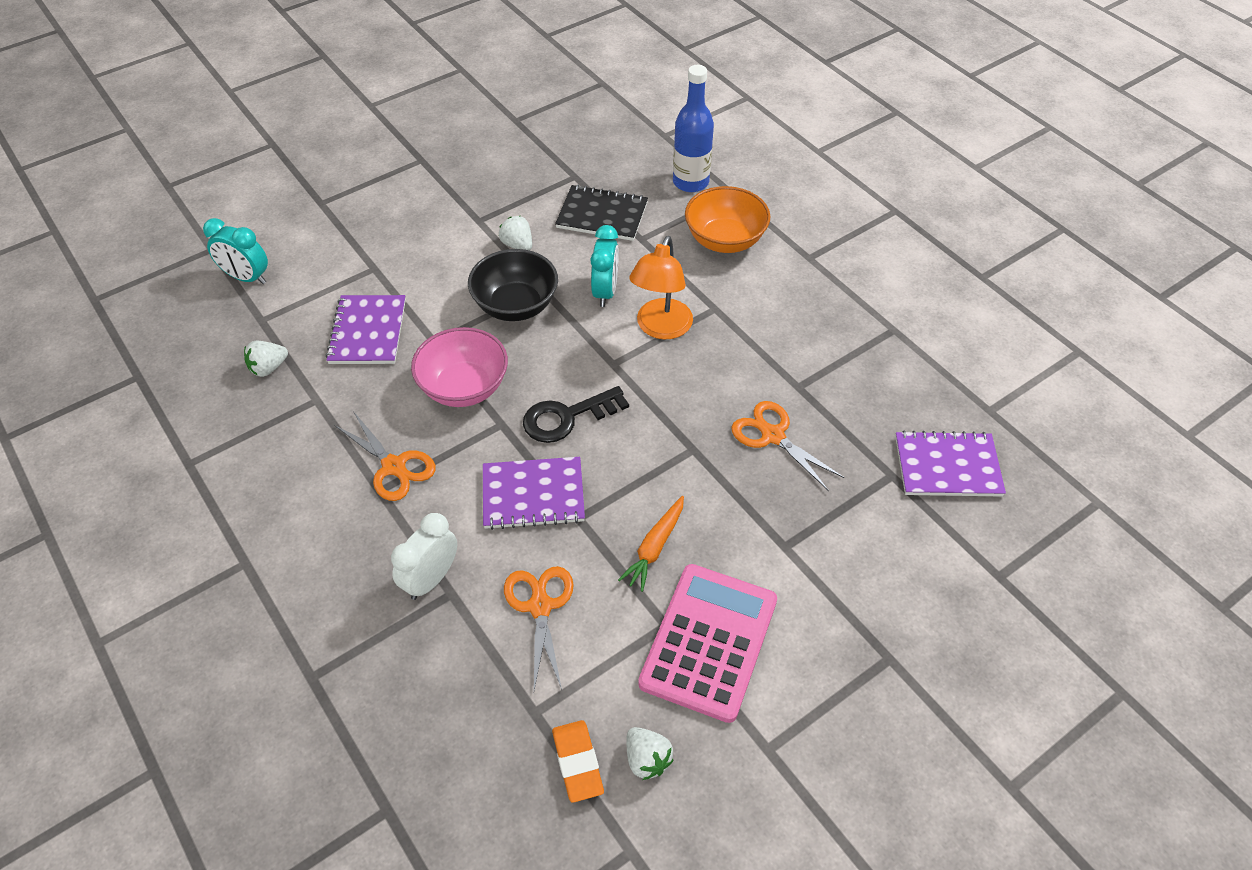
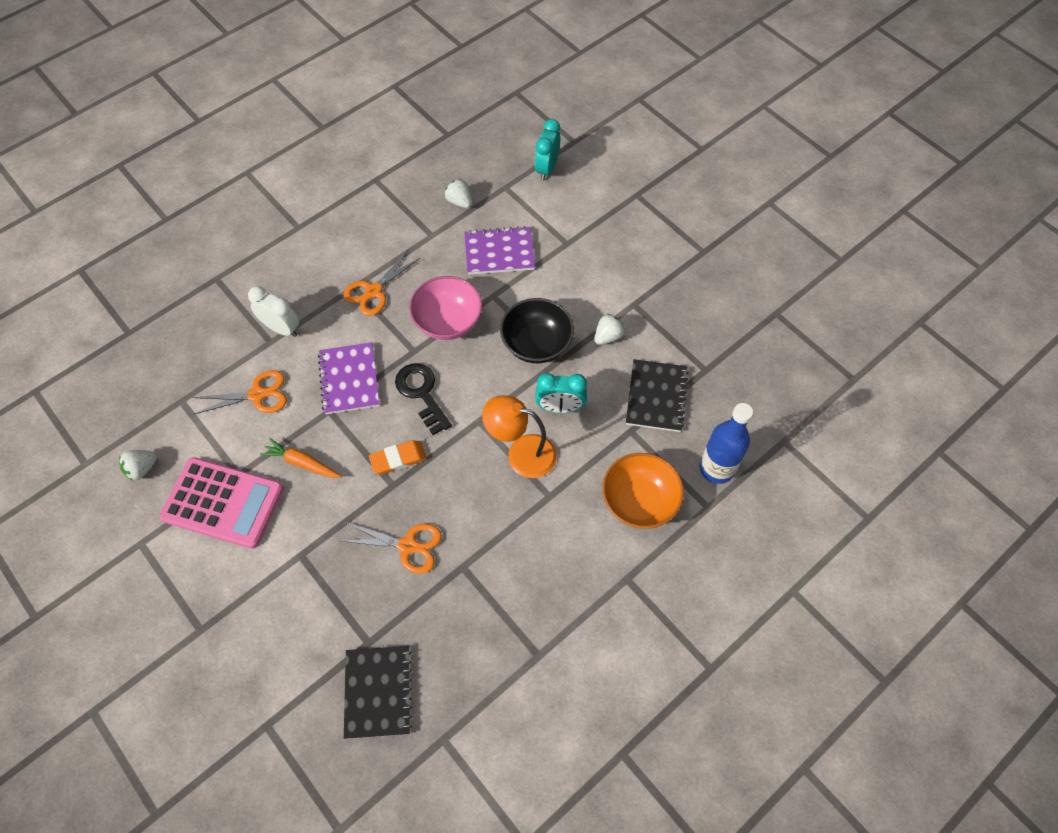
camera: 85 degrees right, 10 degrees up
orange eraser [552,720,604,803] -> orange eraser moved to [369,440,427,475]
orange scissors [731,401,844,491] -> orange scissors turned 60 degrees clockwise [342,522,442,574]
purple notebook [895,431,1006,497] -> black notebook [344,646,412,739]

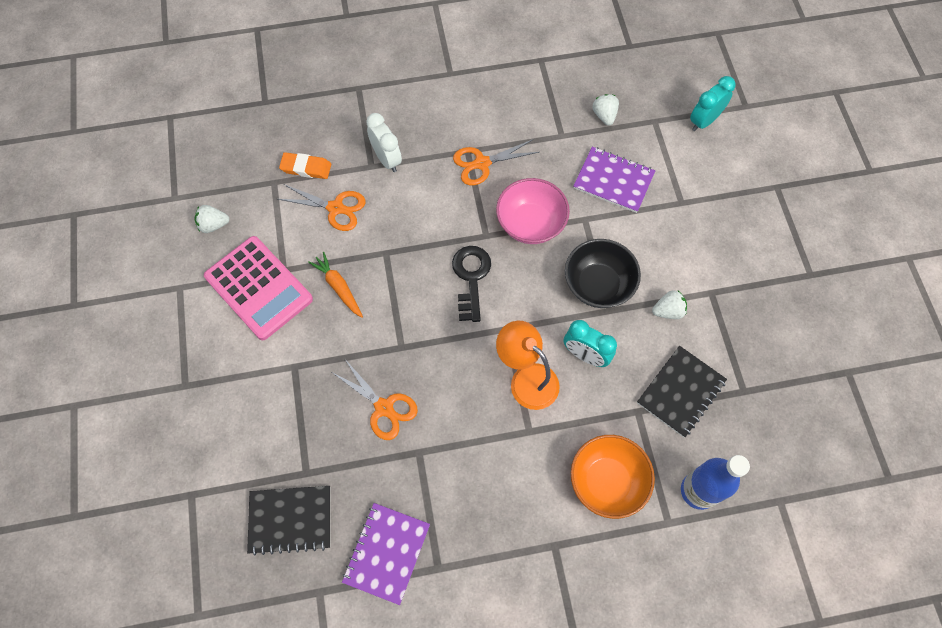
camera: 30 degrees right, 5 degrees up
purple notebook [318,342,380,414] -> purple notebook moved to [342,503,430,605]
black notebook [344,646,412,739] -> black notebook turned 60 degrees clockwise [247,486,330,556]
orange eraser [369,440,427,475] -> orange eraser moved to [279,152,331,179]

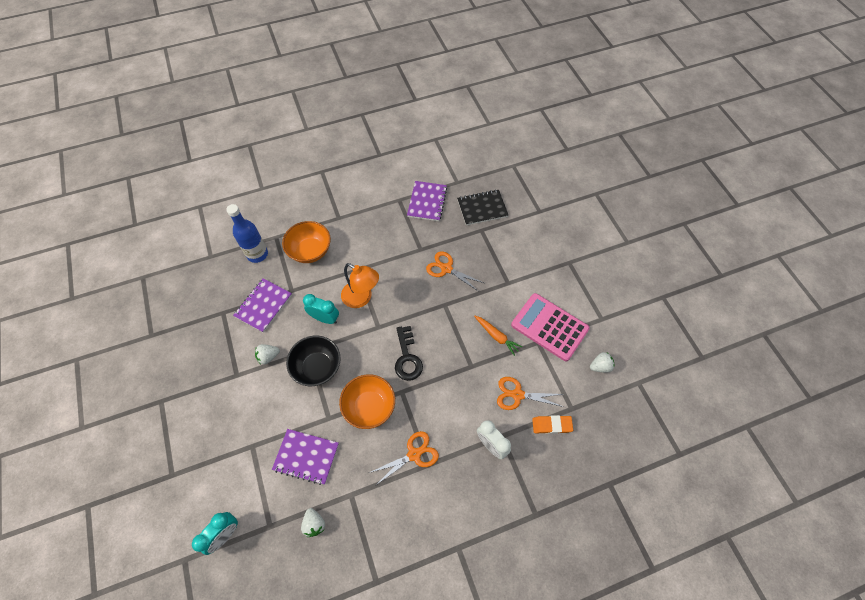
camera: 170 degrees right, 5 degrees down
pink bowl [496,178,570,244] -> orange bowl [339,374,395,429]
black notebook [637,346,727,437] -> purple notebook [233,278,292,333]

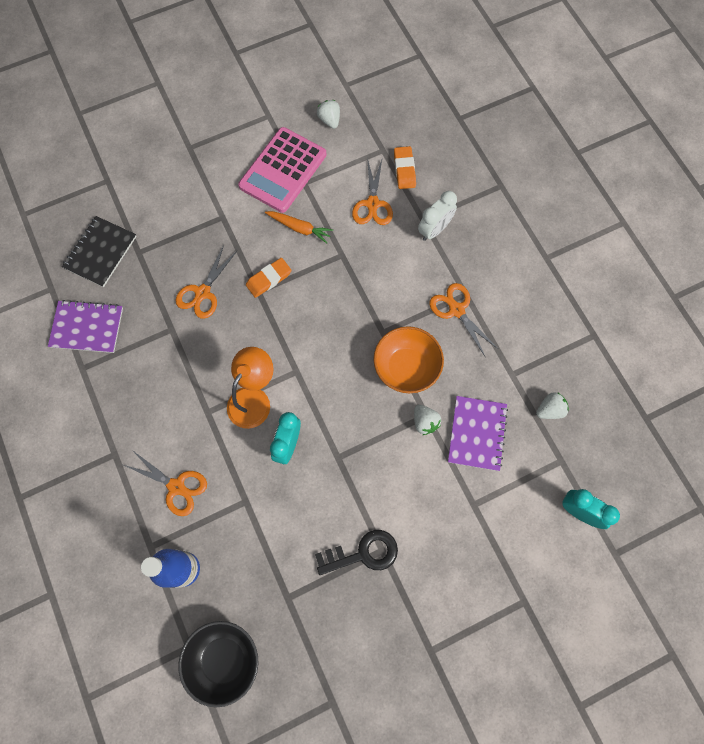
camera: 95 degrees left, 10 degrees up
purple notebook [233,278,292,333] -> none
white strawberry [255,344,280,364] -> white strawberry moved to [414,405,441,435]
orange bowl [282,221,331,263] -> orange scissors [124,450,207,516]
black bowl [286,336,341,386] -> black bowl moved to [178,621,259,707]
black key [395,326,423,381] -> black key moved to [315,530,398,575]
black notebook [457,189,508,225] -> black notebook turned 45 degrees clockwise [62,216,137,287]
orange carrot [474,315,522,356] -> orange carrot turned 75 degrees clockwise [265,211,333,243]
none -> orange eraser [246,258,292,298]

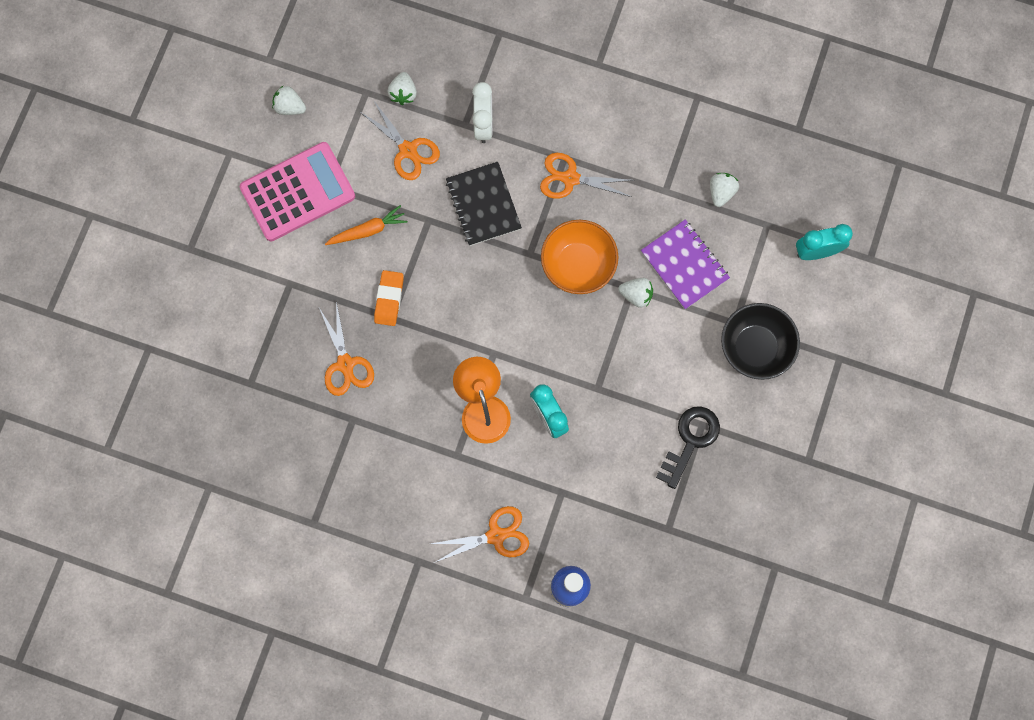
camera: 45 degrees left, 5 degrees up
purple notebook [48,300,123,353] -> none
black notebook [62,216,137,287] -> black notebook moved to [446,162,522,246]
black bowl [178,621,259,707] -> black bowl moved to [721,303,800,380]
pink calculator [238,127,326,213] -> pink calculator turned 105 degrees counterclockwise [240,142,355,241]
orange eraser [394,146,416,189] -> white strawberry [387,72,417,105]

